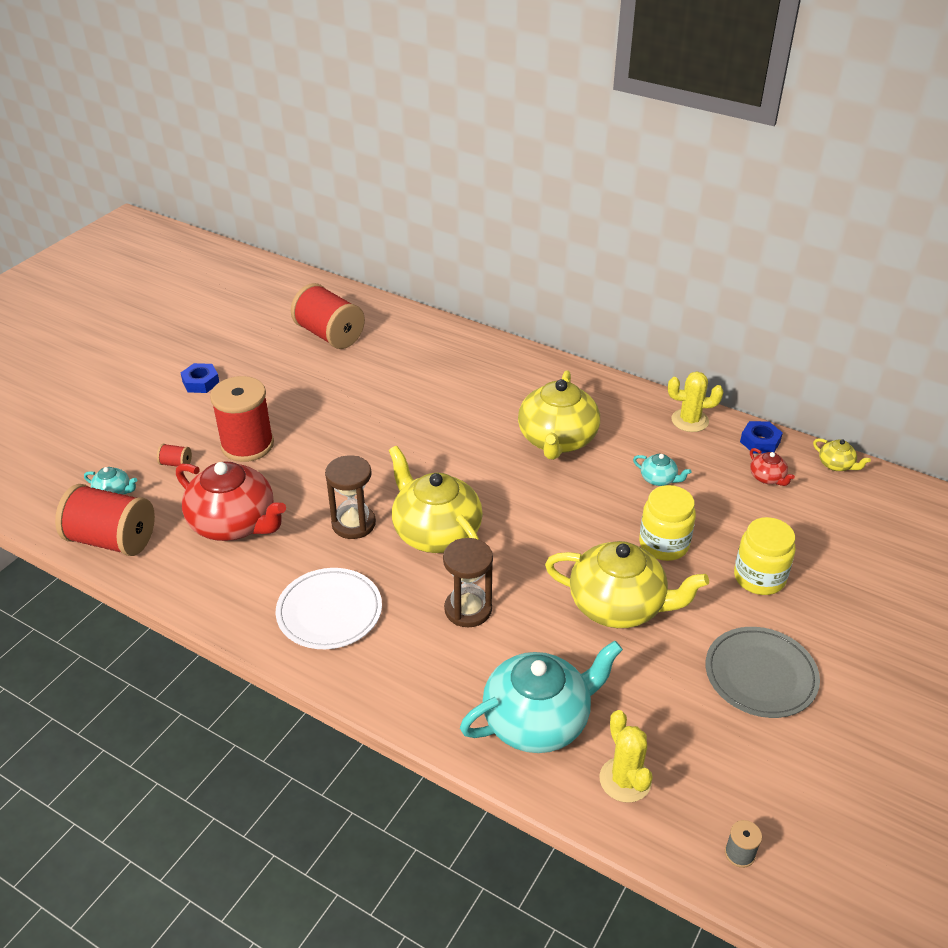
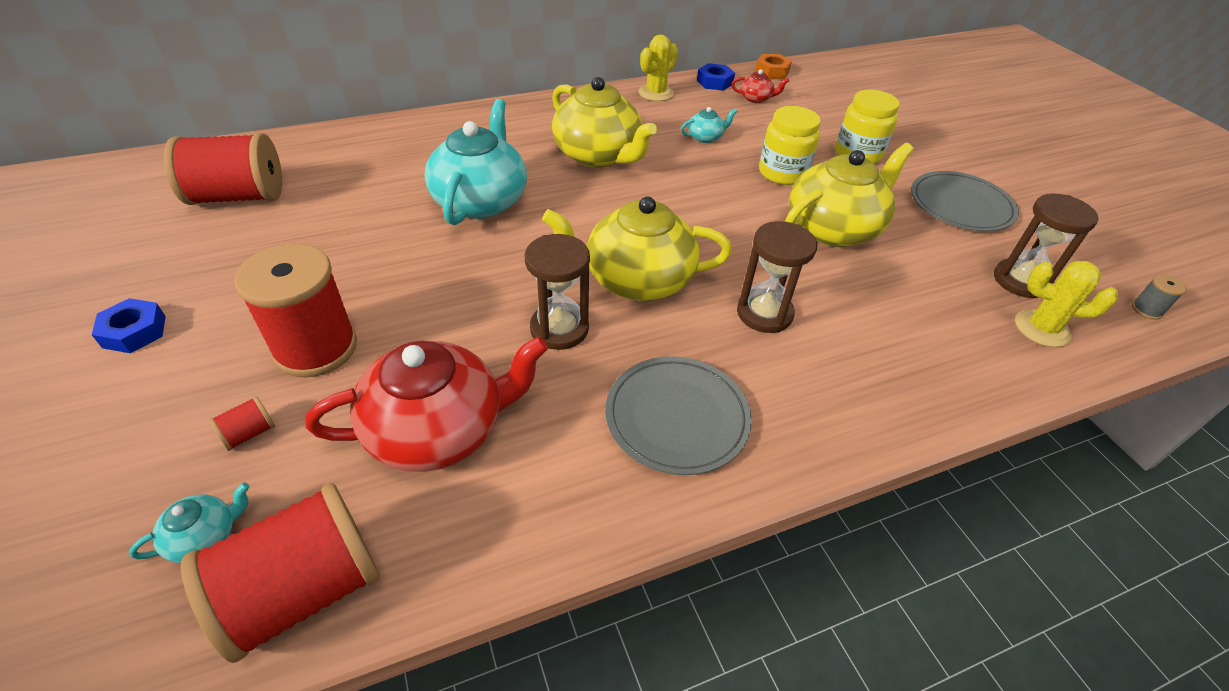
camera: 55 degrees left, 5 degrees up
white plate [276,568,382,649] -> grey plate [605,356,752,475]
turquoise teapot [460,641,623,753] -> turquoise teapot moved to [425,99,527,225]
yellow teapot [813,438,871,471] -> orange nut [755,54,792,79]
none -> brown hourglass [994,193,1099,298]

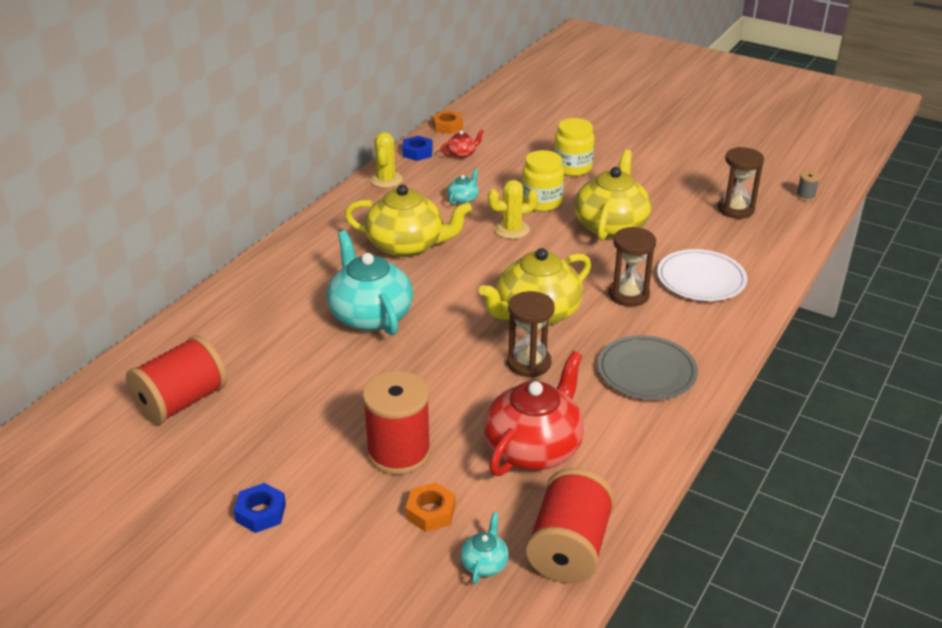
camera: 35 degrees left, 10 degrees down
red spool [209,396,275,451] -> orange nut [406,482,456,532]
grey plate [911,171,1019,232] -> none
yellow cactus [1015,261,1118,347] -> yellow cactus moved to [488,180,538,239]
none -> white plate [657,249,747,301]

